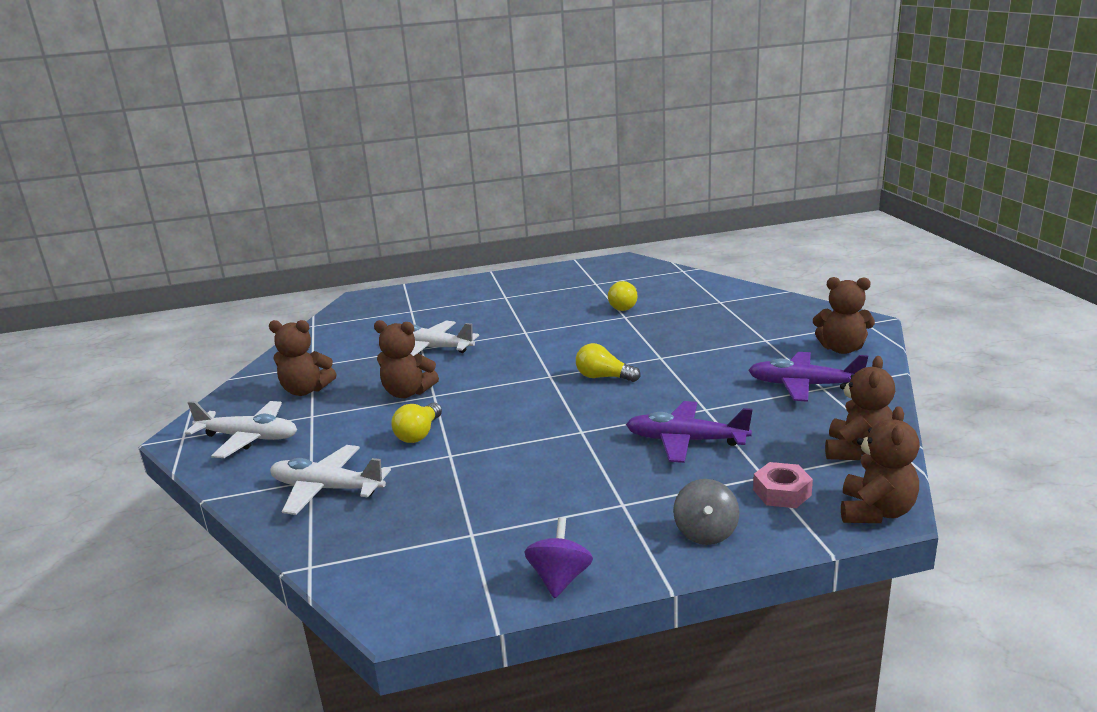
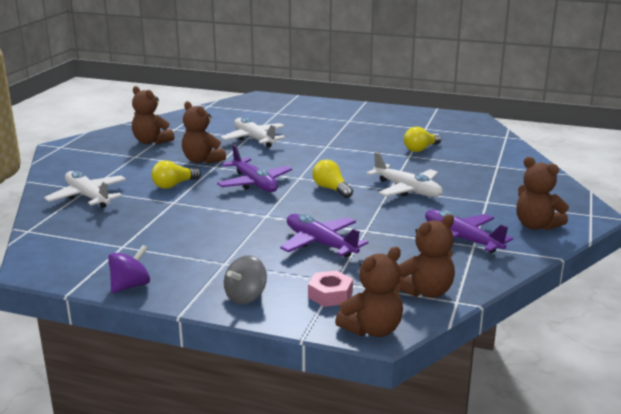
camera: 30 degrees right, 0 degrees up
white plane [185,401,297,458] -> white plane moved to [366,152,443,197]
none -> purple plane [217,145,292,192]

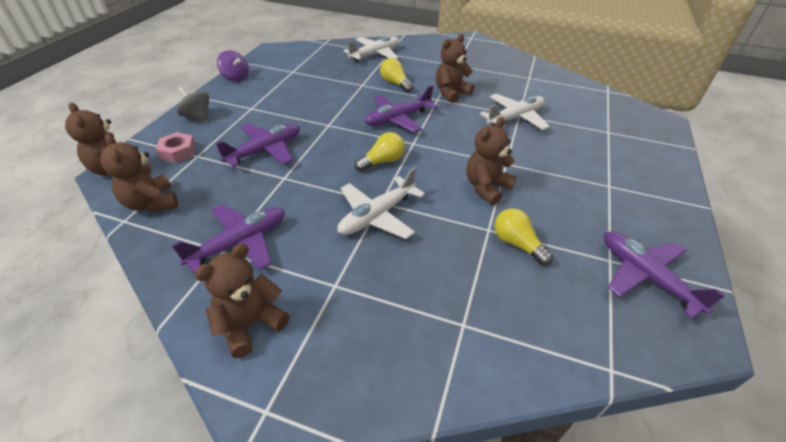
camera: 90 degrees right, 20 degrees up
brown teddy bear [132,86,175,144] -> brown teddy bear moved to [466,117,516,205]
none -> purple plane [604,231,726,319]

